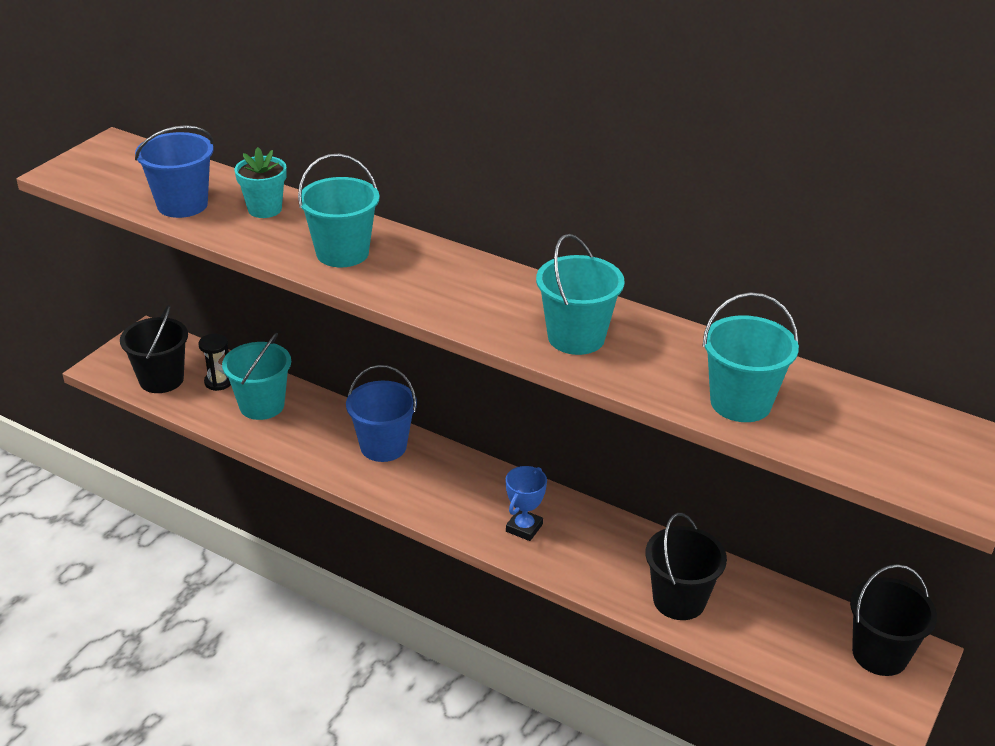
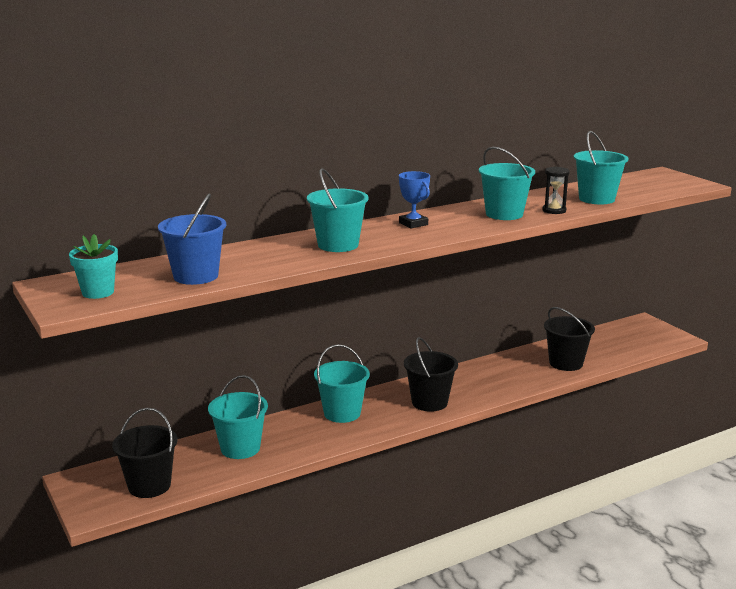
camera: 60 degrees left, 15 degrees down
black hourglass [198,334,231,391] -> black hourglass moved to [542,167,570,214]
turquoise flower pot [235,147,287,218] -> turquoise flower pot moved to [69,234,118,299]
blue bucket [346,365,417,462] -> turquoise bucket [314,344,370,423]
blue trophy [506,466,547,541] -> blue trophy moved to [399,171,430,228]
black bucket [850,564,937,676] -> black bucket moved to [404,337,458,412]

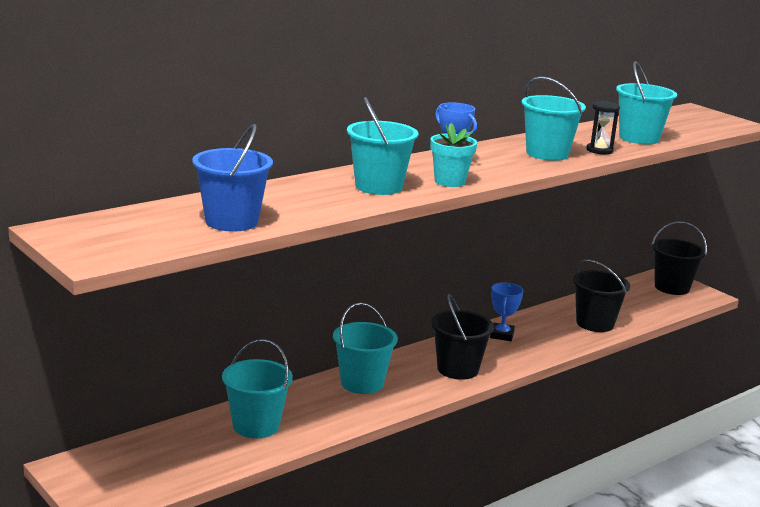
camera: 10 degrees left, 0 degrees up
turquoise flower pot [69,234,118,299] -> turquoise flower pot moved to [430,123,477,187]
black bucket [112,408,177,498] -> black bucket moved to [652,221,707,295]
none -> blue trophy [490,283,523,341]

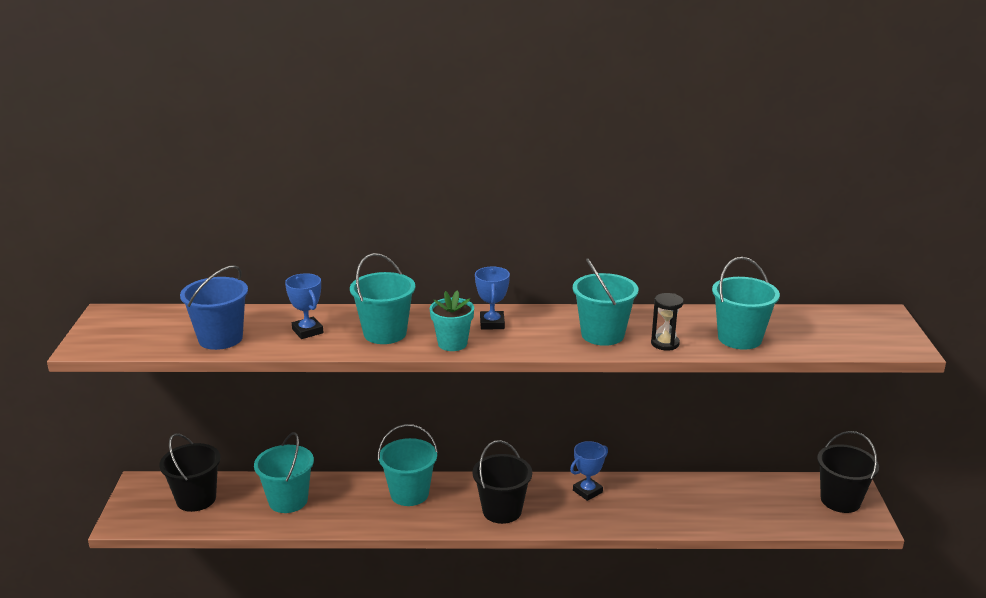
camera: 40 degrees right, 5 degrees up
black bucket [573,260,630,332] -> black bucket moved to [159,433,220,512]
none -> blue trophy [285,273,324,339]

